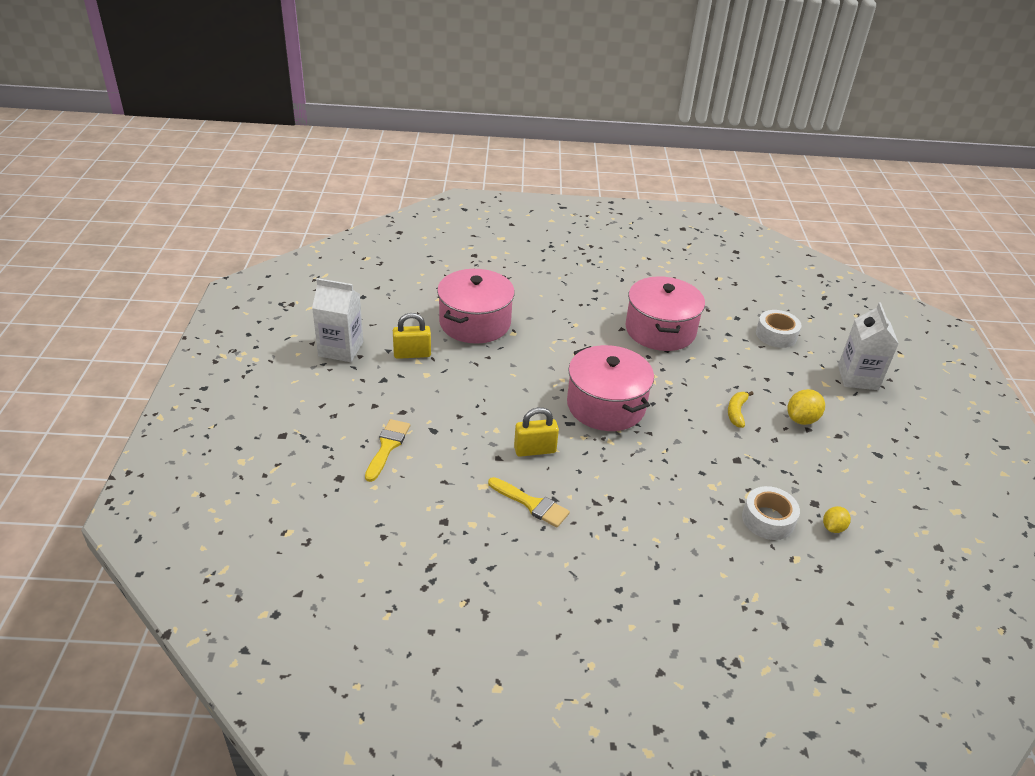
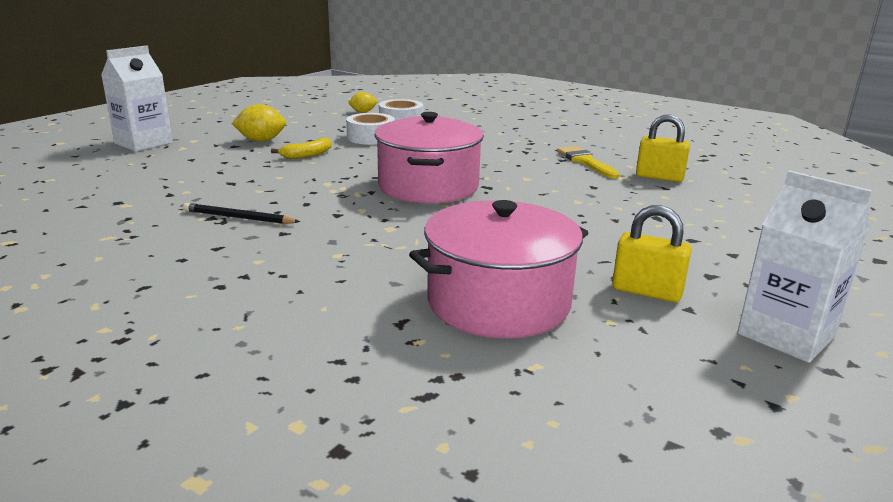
camera: 145 degrees left, 15 degrees down
yellow brush [365,419,410,482] -> none
yellow padlock [514,407,559,457] -> yellow padlock moved to [636,114,690,182]
pink pot [625,276,705,351] -> black pencil [183,203,300,224]
white tape [756,310,801,348] -> white tape moved to [346,113,395,145]

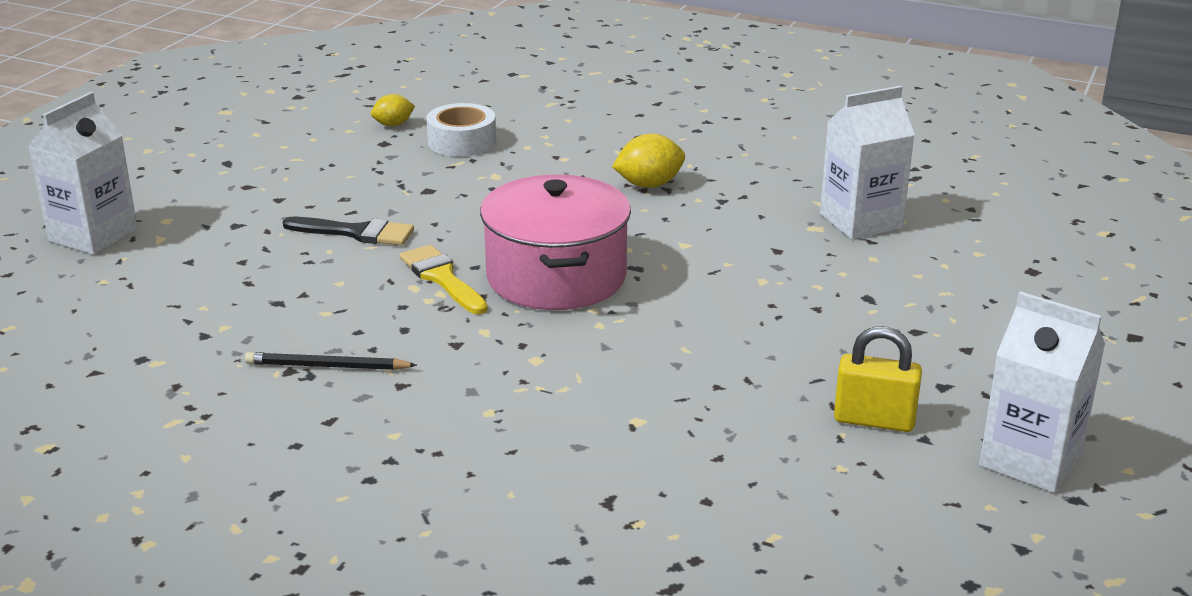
camera: 10 degrees left, 5 degrees up
yellow lemon [231,104,286,142] -> yellow lemon moved to [612,134,685,188]
yellow banana [271,137,331,159] -> black brush [283,217,414,245]
white tape [346,113,395,145] -> none
pink pot [409,200,588,338] -> none
yellow brush [557,146,620,179] -> yellow brush moved to [400,245,488,314]
yellow padlock [636,114,690,182] -> white carton [820,86,915,239]

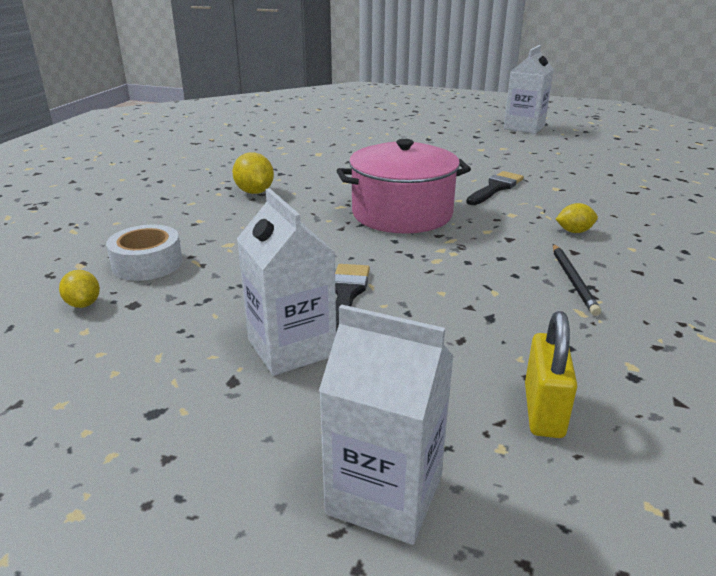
camera: 95 degrees left, 0 degrees up
yellow brush [400,245,488,314] -> none
white carton [820,86,915,239] -> white carton moved to [237,188,336,376]
yellow padlock [834,326,922,432] -> yellow padlock moved to [525,311,577,438]
none -> black brush [466,171,524,205]
none -> yellow lemon [556,203,598,233]

